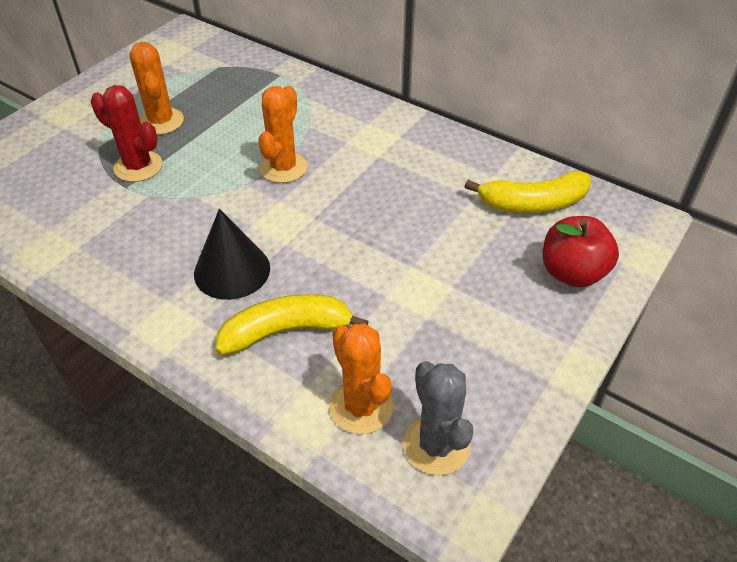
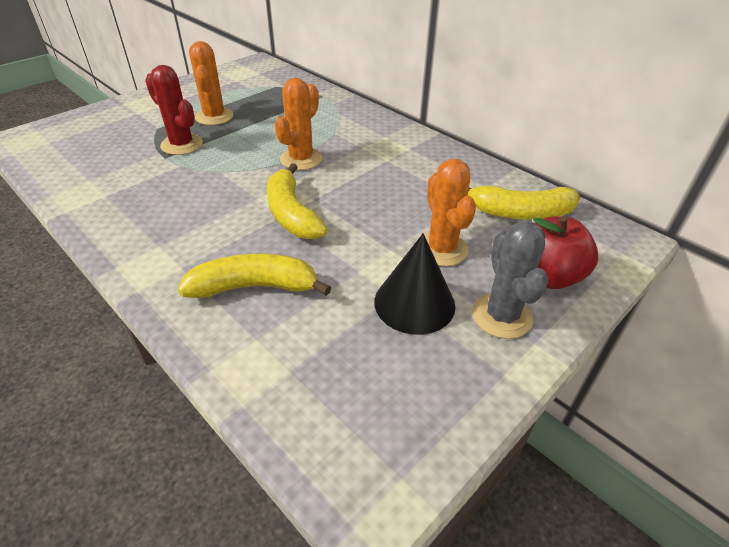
camera: 10 degrees right, 5 degrees down
black cone [194,209,270,300] -> black cone moved to [374,233,455,335]
orange cactus [329,323,394,434] -> orange cactus moved to [424,159,476,266]
grey cactus [403,361,474,475] -> grey cactus moved to [472,221,549,339]
none -> yellow banana [267,163,328,239]

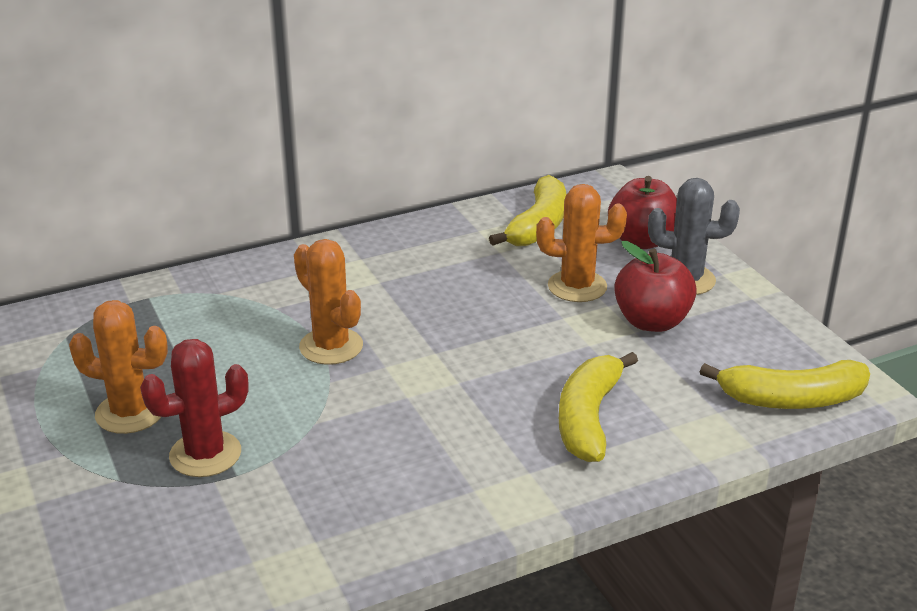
camera: 70 degrees left, 10 degrees down
yellow banana [267,163,328,239] -> yellow banana moved to [700,360,870,409]
black cone [374,233,455,335] -> red apple [614,241,697,332]

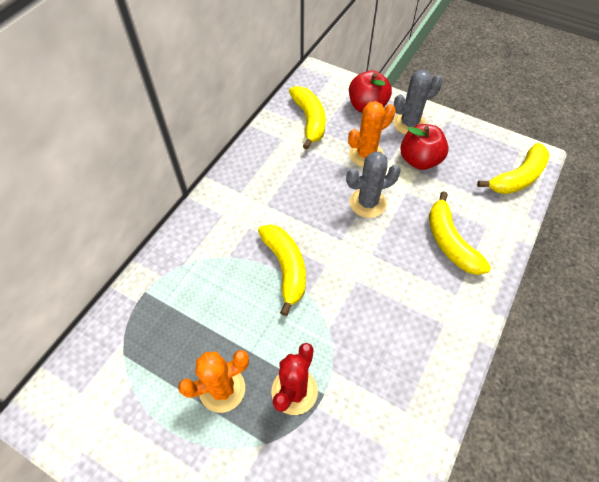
camera: 35 degrees left, 25 degrees up
orange cactus [294,239,363,365] -> yellow banana [258,224,306,316]
none -> grey cactus [346,151,401,218]

